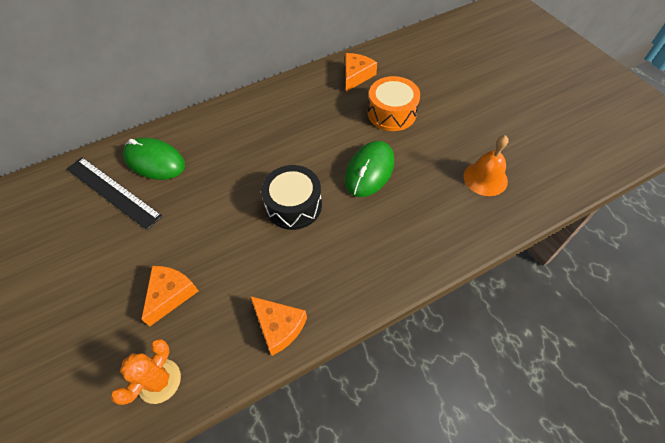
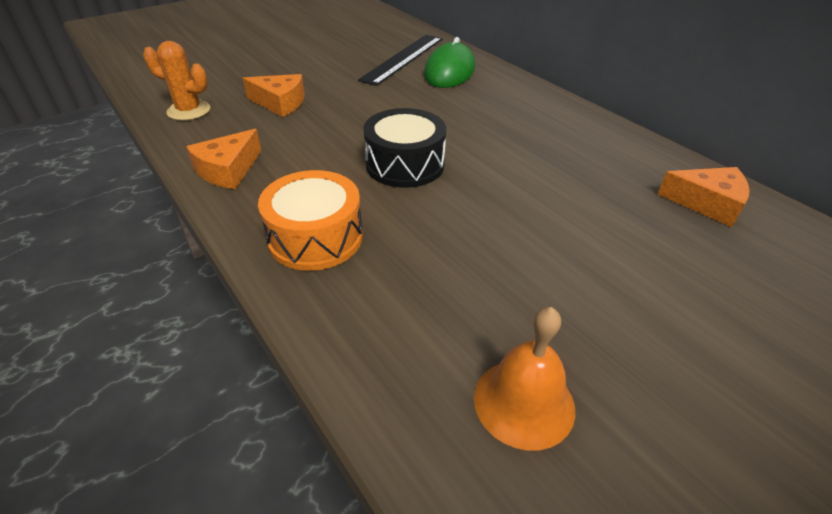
camera: 80 degrees right, 15 degrees down
green mouse [345,141,394,197] -> none
orange drum [368,76,420,131] -> orange drum moved to [258,170,363,271]

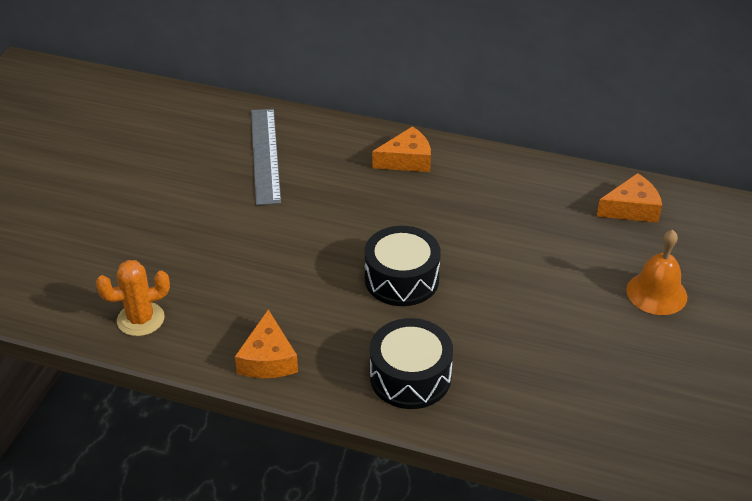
camera: 35 degrees left, 0 degrees up
orange cheese [243,74,305,117] -> orange cheese moved to [372,126,431,172]
orange drum [258,170,363,271] -> black drum [370,318,453,409]
black ruler [358,35,442,86] -> grey ruler [251,109,281,205]
green mouse [424,37,475,88] -> none
orange bell [474,307,575,451] -> orange bell moved to [626,229,687,315]

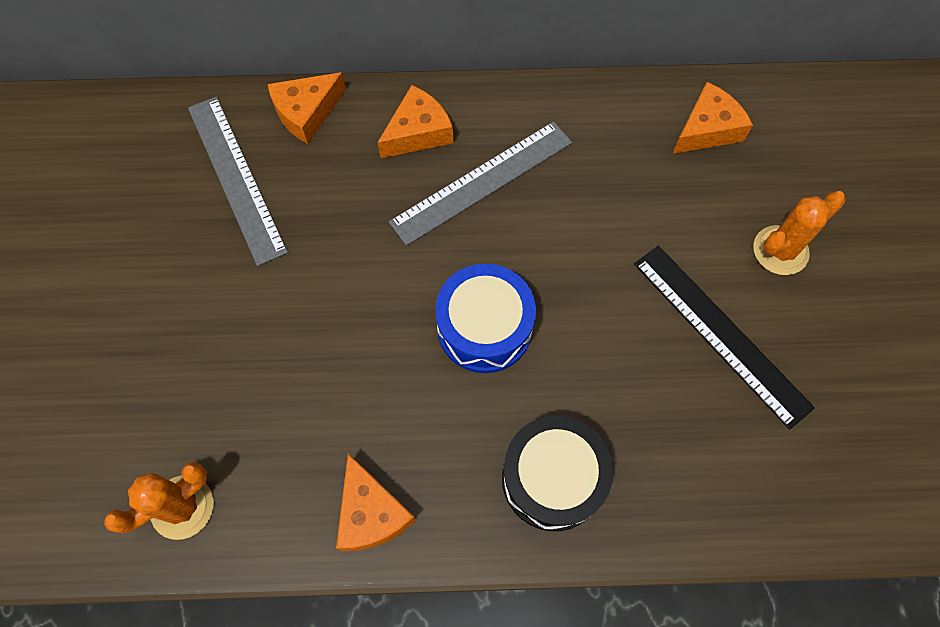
camera: 20 degrees left, 25 degrees up
black drum [364,226,441,306] -> blue drum [435,264,536,373]
orange bell [626,229,687,315] -> orange cactus [753,191,845,275]
none -> orange cheese [267,72,346,144]
none -> grey ruler [389,121,572,246]
none -> black ruler [634,245,815,430]

